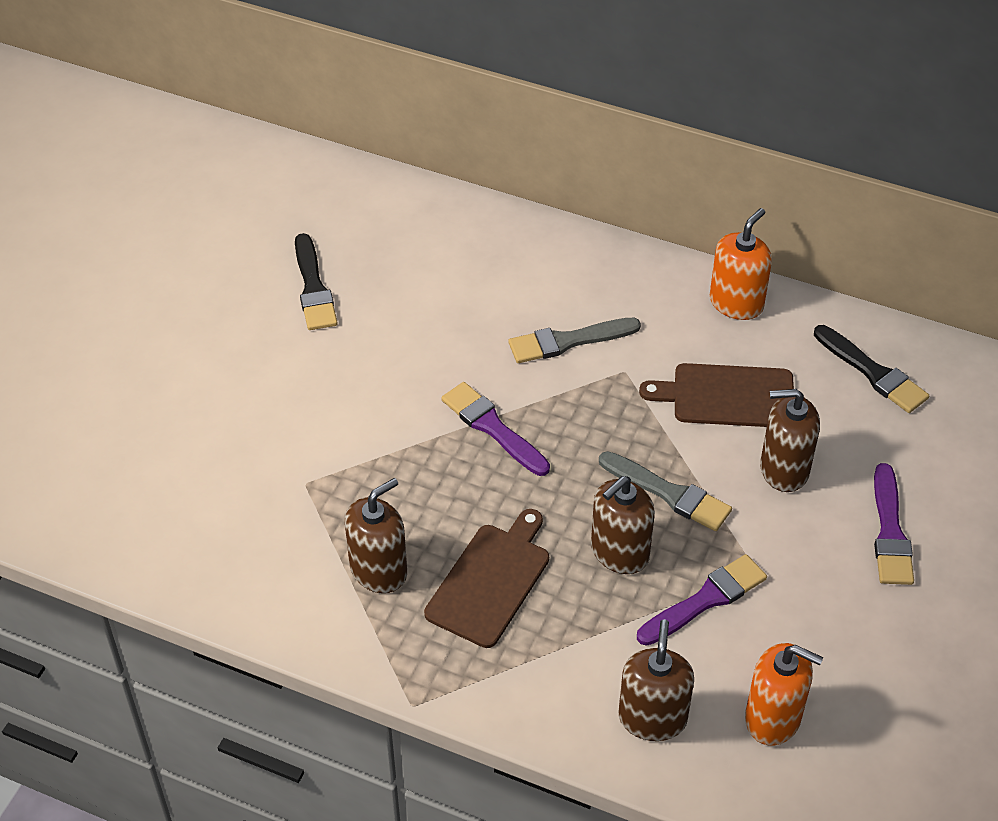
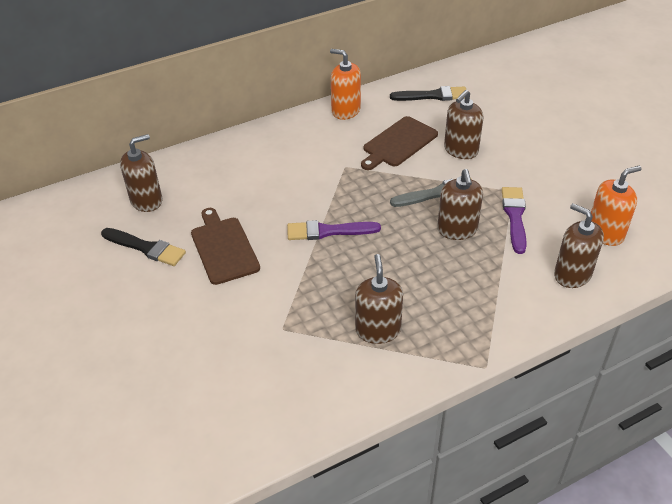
camera: 50 degrees left, 5 degrees down
brown cutting board [424,509,549,648] -> brown cutting board moved to [191,208,260,285]
grey brush [508,318,641,363] -> none
orange soap dispenser [710,208,772,320] -> orange soap dispenser turned 45 degrees counterclockwise [330,49,361,120]
purple brush [874,463,914,585] -> none
none -> brown soap dispenser [120,134,162,212]

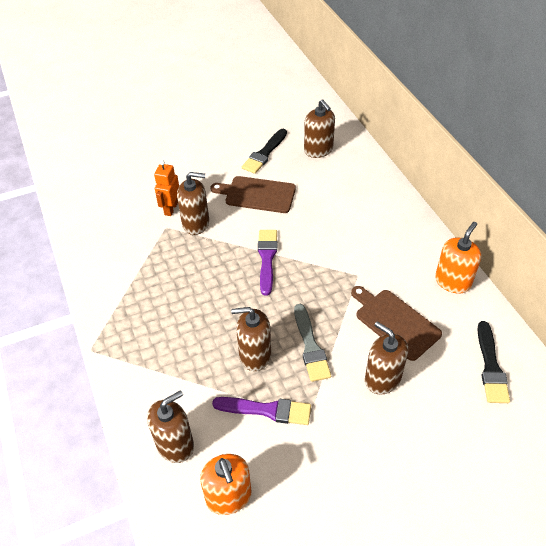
camera: 95 degrees right, 5 degrees up
brown cutting board [191,208,260,285] -> brown cutting board turned 150 degrees counterclockwise [211,176,296,213]
brown soap dispenser [355,254,403,344] -> brown soap dispenser moved to [177,172,209,235]
none -> orange robot [154,160,179,216]

